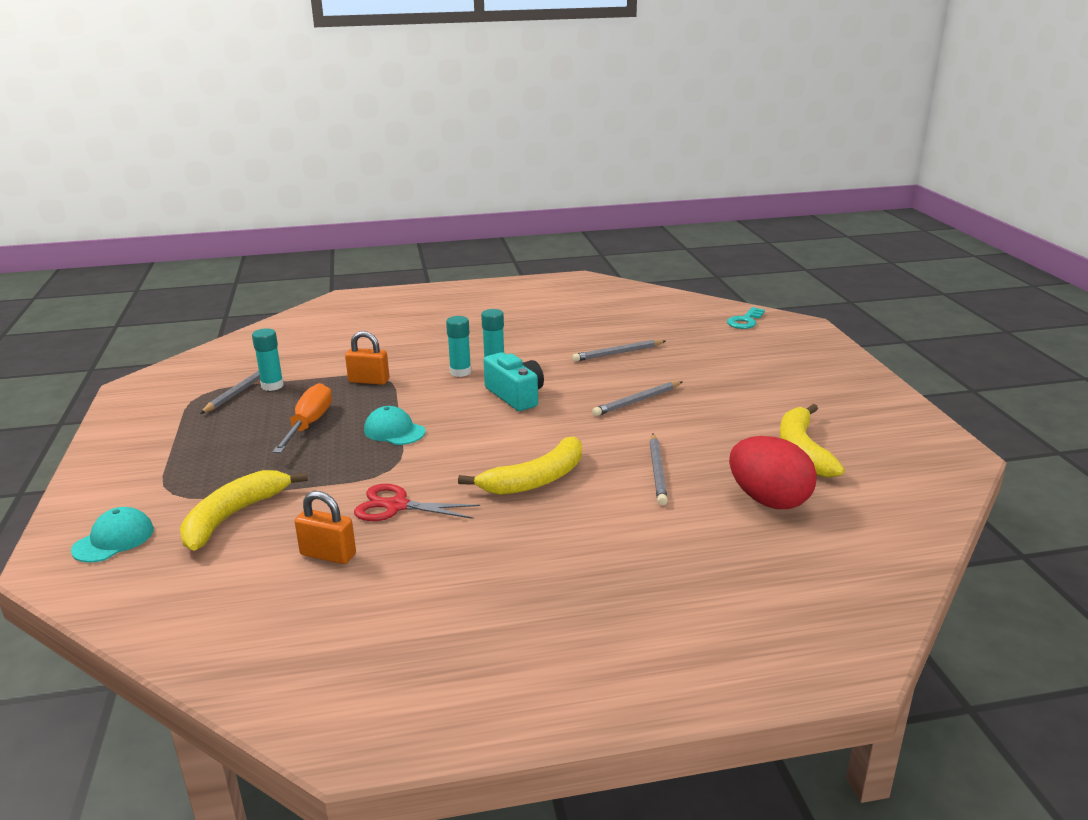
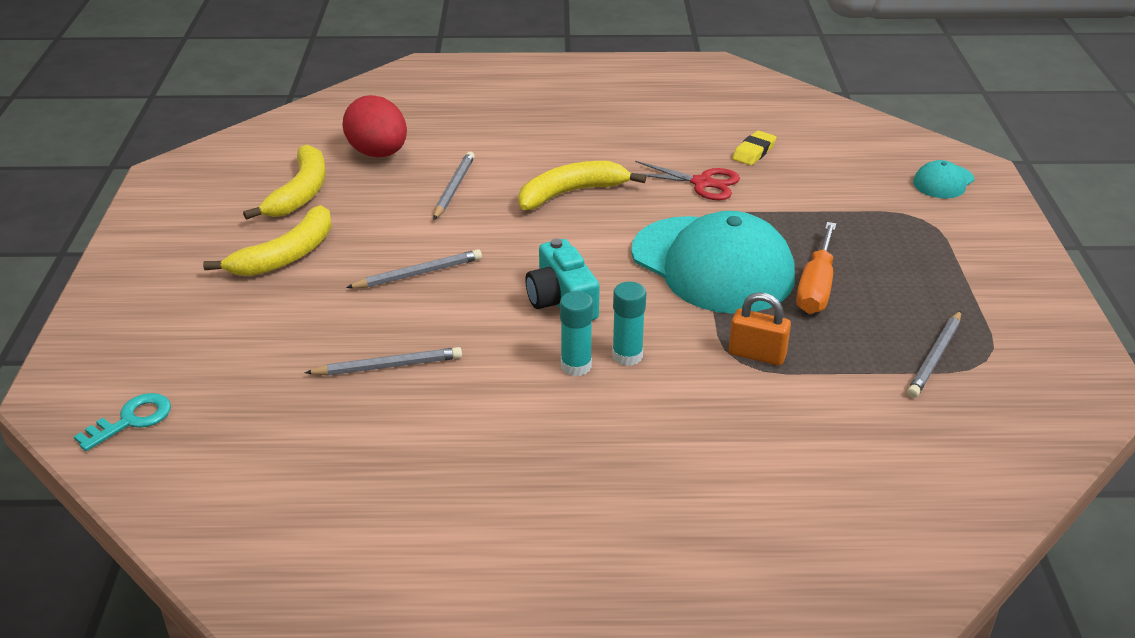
camera: 170 degrees left, 10 degrees up
yellow banana [180,470,308,551] -> yellow banana moved to [203,205,332,276]
turquoise glue stick [252,328,284,391] -> none
orange padlock [295,491,356,564] -> yellow eraser [732,131,776,165]
turquoise cap [364,406,426,445] -> turquoise cap [631,211,795,314], size x2.30

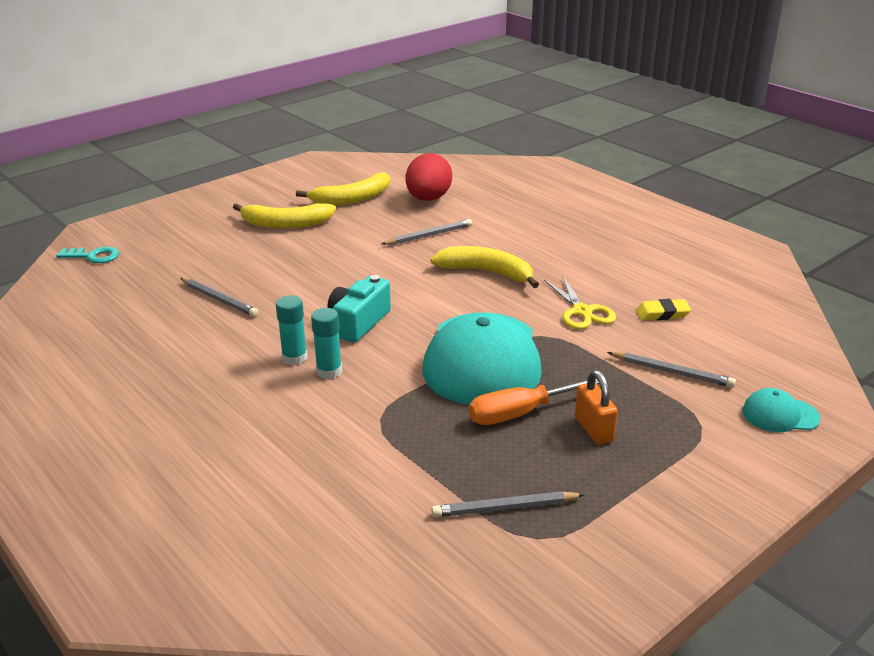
camera: 50 degrees right, 5 degrees down
grey pencil [346,249,482,288] -> grey pencil moved to [607,352,736,388]
red scissors [635,161,740,200] -> yellow scissors [544,275,616,329]
orange padlock [729,292,791,365] -> orange padlock moved to [575,370,618,445]

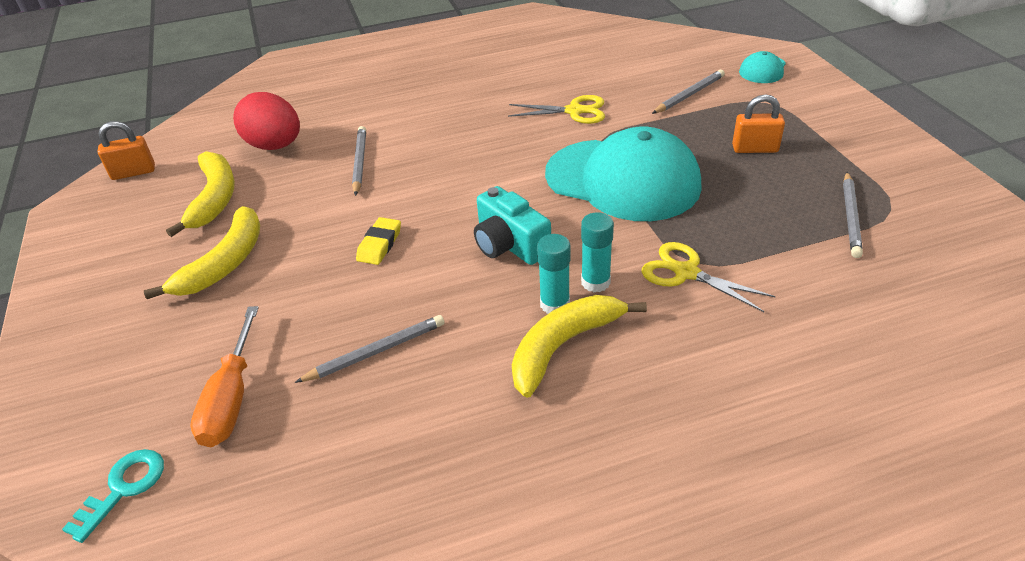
camera: 65 degrees left, 10 degrees up
yellow banana [430,246,539,288] -> yellow banana moved to [512,295,647,398]
orange screwdriver [469,379,599,425] -> orange screwdriver moved to [190,306,259,447]
yellow eraser [636,299,691,320] -> yellow eraser moved to [356,217,401,265]
none -> orange padlock [98,121,155,180]
none -> yellow scissors [641,242,776,312]

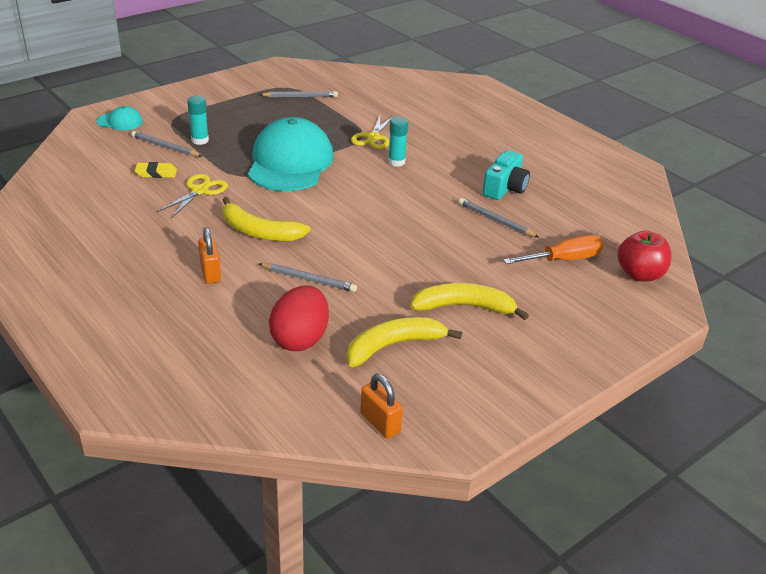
camera: 115 degrees left, 5 degrees down
turquoise key [62,449,164,543] -> red apple [618,230,672,282]
grey pencil [352,126,366,196] -> grey pencil turned 135 degrees counterclockwise [259,263,357,292]
yellow eraser [356,217,401,265] -> yellow eraser moved to [135,162,177,178]
turquoise camera [474,186,551,265] -> turquoise camera moved to [482,150,530,200]
yellow scissors [508,95,605,124] -> yellow scissors turned 45 degrees clockwise [157,174,228,218]
yellow banana [512,295,647,398] -> yellow banana moved to [223,197,310,241]
turquoise glue stick [537,234,570,314] -> turquoise glue stick moved to [187,96,209,145]
orange padlock [732,94,785,153] -> orange padlock moved to [198,227,221,284]

